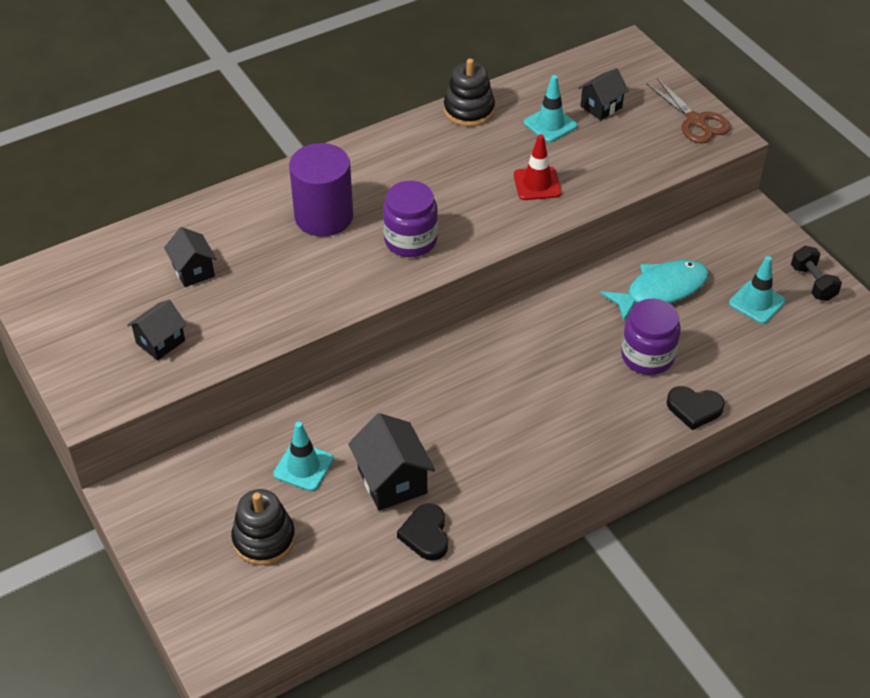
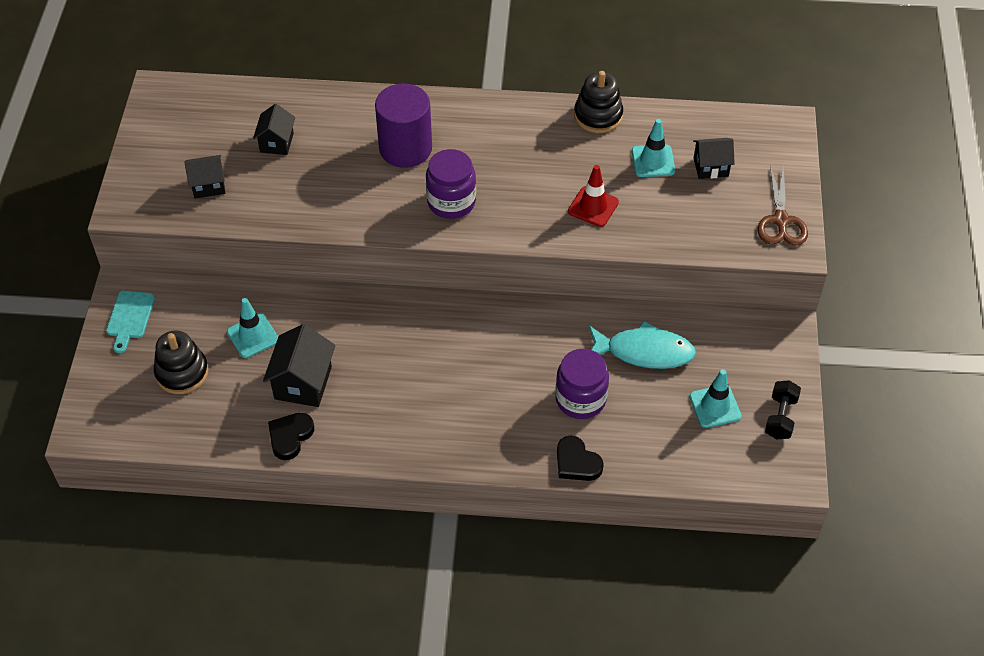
camera: 35 degrees right, 5 degrees up
none -> turquoise cutting board [106,291,155,353]

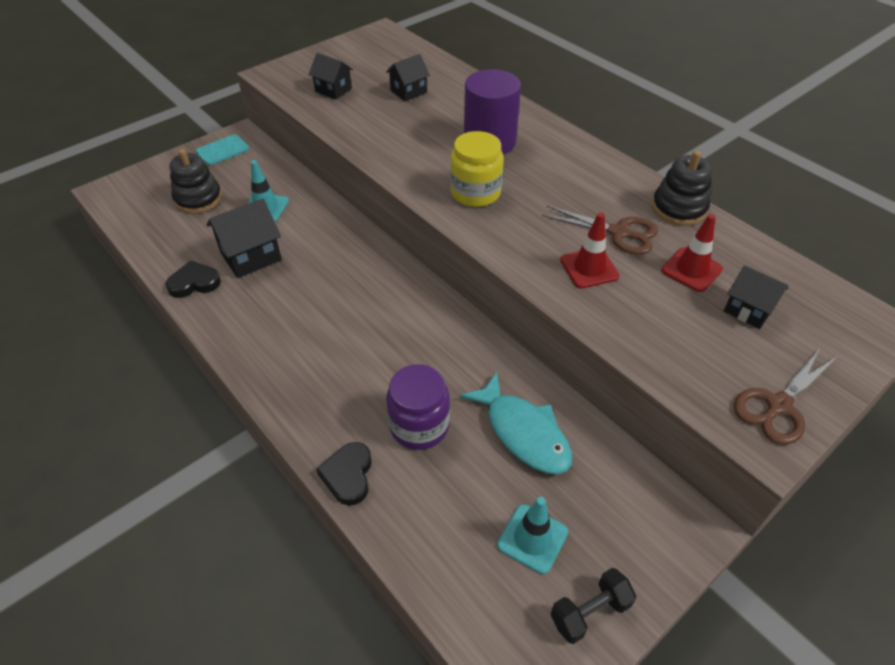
camera: 45 degrees right, 5 degrees down
purple jar [426,149,476,219] -> yellow jar [450,131,504,207]
turquoise traffic cone [632,119,675,177] -> red traffic cone [661,214,723,292]
none -> brown scissors [542,206,658,255]

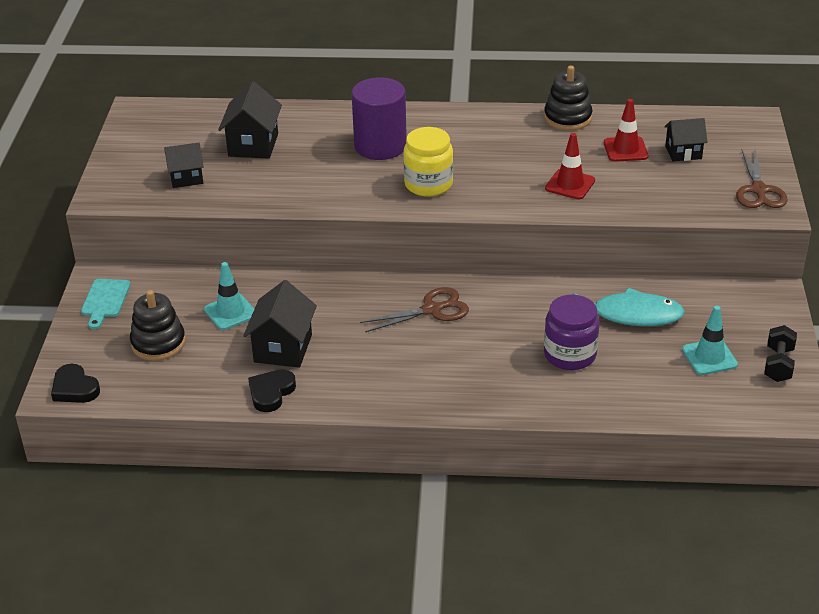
camera: 45 degrees left, 10 degrees down
black heart [316,442,372,506] -> black heart moved to [51,364,100,403]
black house [386,54,430,101] -> black house [218,82,282,159], size x1.53
brown scissors [542,206,658,255] -> brown scissors moved to [360,287,469,332]

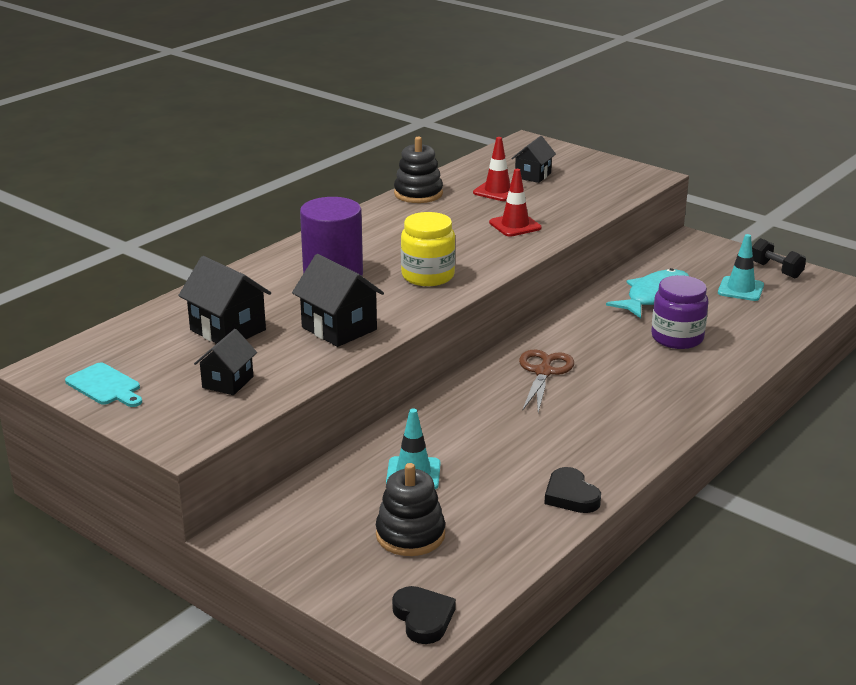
camera: 55 degrees left, 10 degrees down
black heart [51,364,100,403] -> black heart turned 105 degrees counterclockwise [392,586,456,644]
turquoise cutting board [81,279,131,329] -> turquoise cutting board moved to [65,362,142,407]
black house [243,280,317,368] -> black house moved to [292,254,384,347]
brown scissors [736,150,788,208] -> none

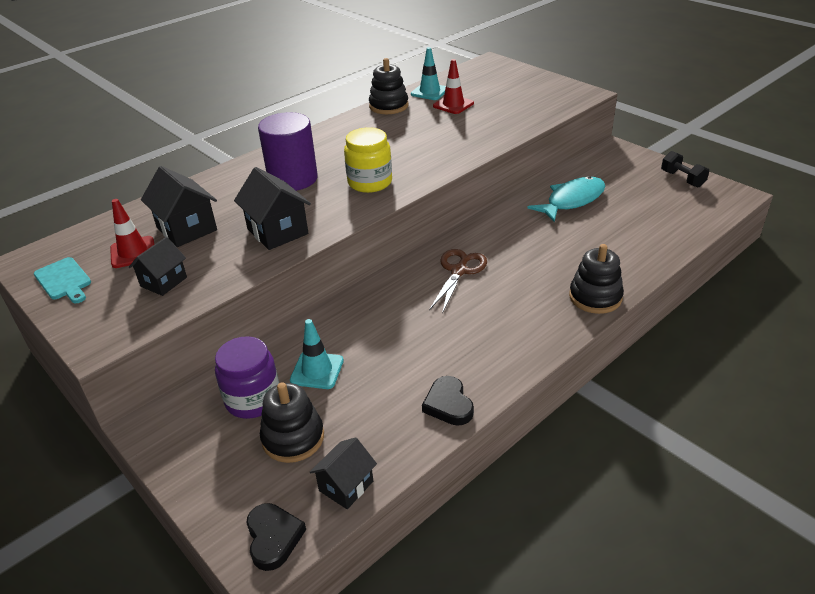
camera: 10 degrees right, 10 degrees up
red traffic cone [489,169,542,237] -> red traffic cone moved to [110,199,154,268]
black house [511,136,556,183] -> black house moved to [310,437,377,509]
purple jar [651,275,709,349] -> purple jar moved to [215,336,279,419]
turquoise traffic cone [718,234,764,301] -> turquoise traffic cone moved to [411,47,446,100]
none -> black stacking toy [569,244,624,314]

